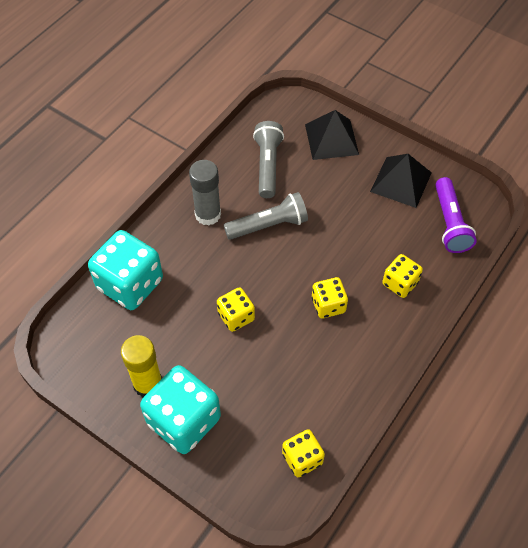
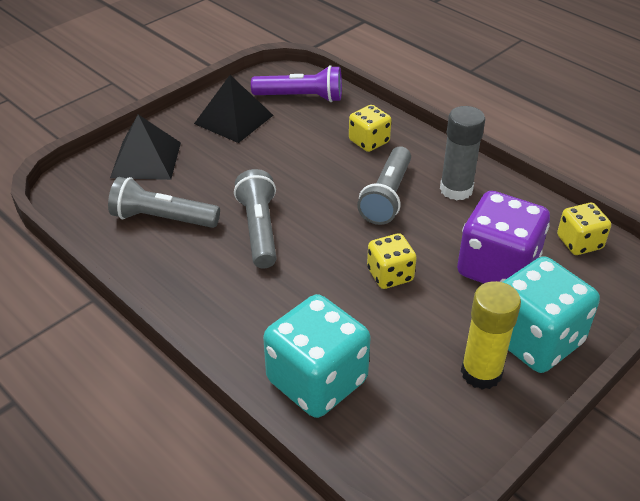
camera: 80 degrees left, 15 degrees down
grey glue stick [189,160,221,226] -> grey glue stick moved to [440,106,485,201]
yellow dice [312,277,348,318] -> grey flashlight [357,146,411,225]
none -> purple dice [457,191,550,284]

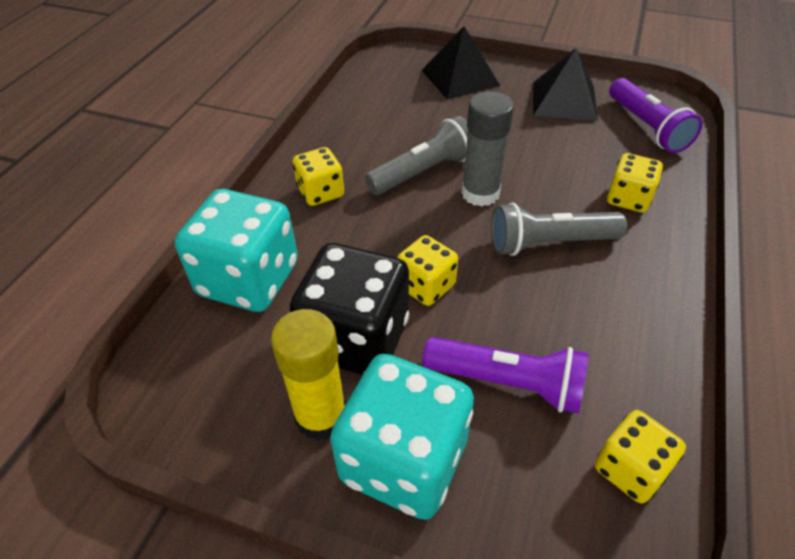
camera: 65 degrees right, 5 degrees up
grey flashlight [108,177,220,228] -> none
grey glue stick [440,106,485,201] -> grey glue stick moved to [461,91,514,207]
purple dice [457,191,550,284] -> purple flashlight [422,337,588,413]
none -> black dice [290,243,409,375]
none -> yellow dice [293,147,344,206]

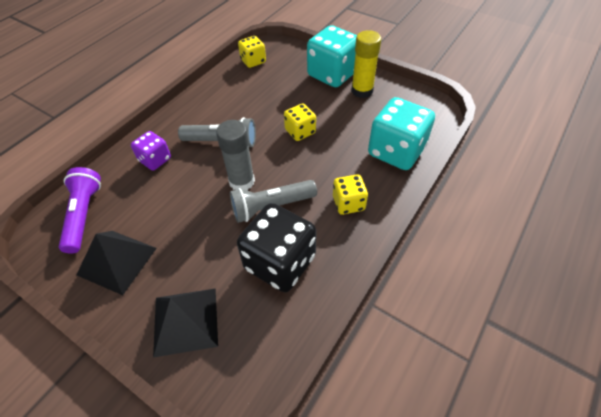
camera: 165 degrees left, 5 degrees up
black dice [290,243,409,375] -> black dice moved to [237,203,316,292]
purple flashlight [422,337,588,413] -> none
yellow dice [607,153,663,213] -> purple dice [131,131,171,171]

